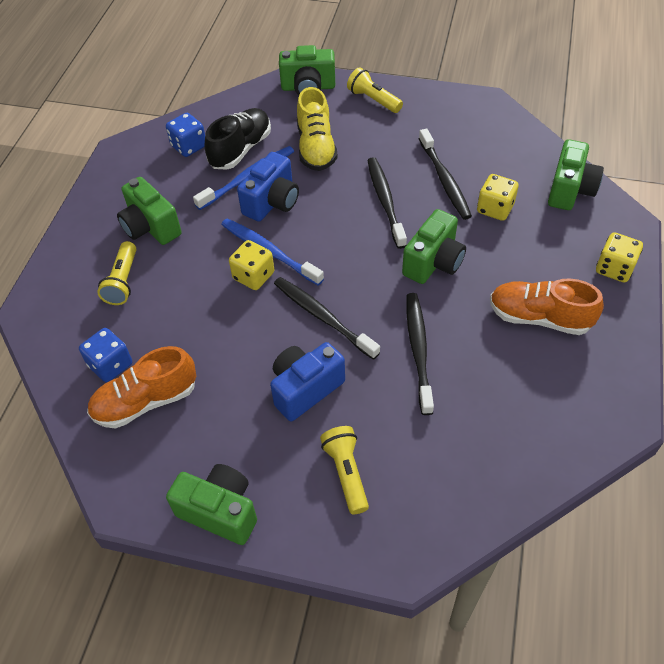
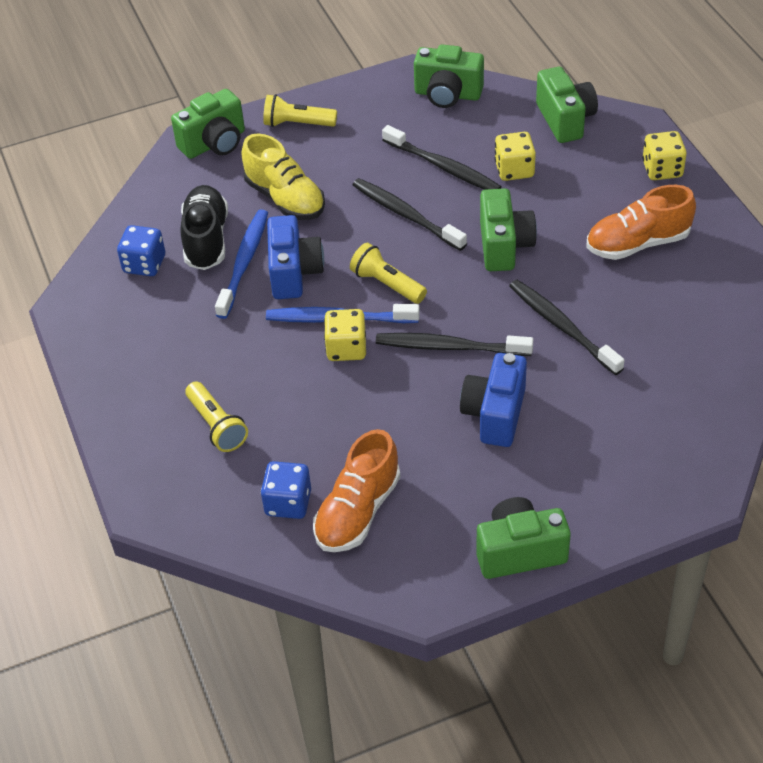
camera: 35 degrees left, 5 degrees down
green camera [117,177,182,245] -> green camera moved to [414,44,484,108]
yellow flashlight [320,426,369,514] -> yellow flashlight moved to [350,243,427,304]

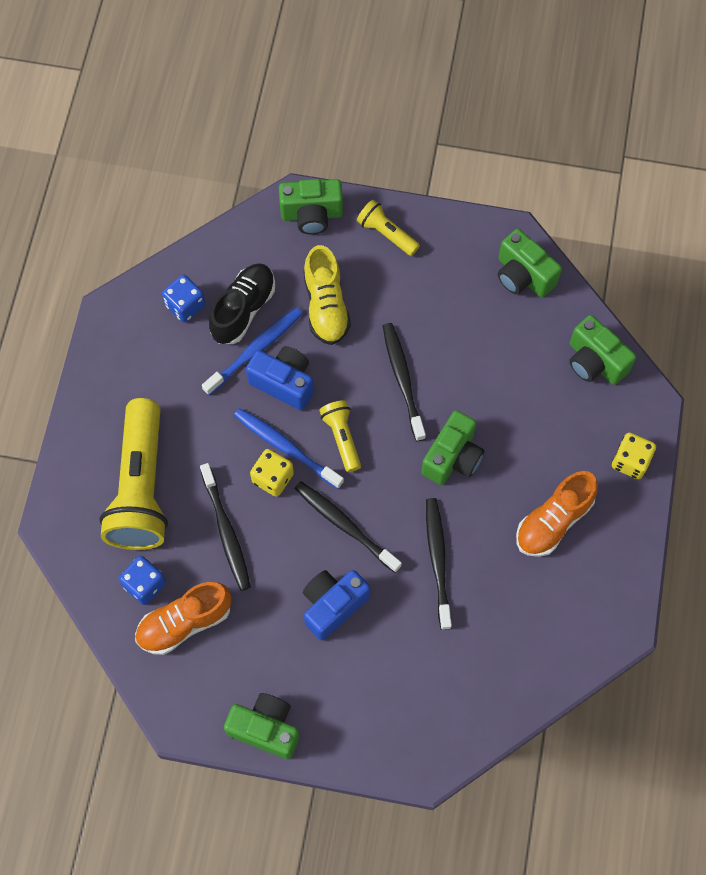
camera: 30 degrees right, 20 degrees up
yellow flashlight [185,382,248,452] -> yellow flashlight [99,398,168,550], size x2.10
blue camera [267,215,324,299] -> blue camera turned 90 degrees counterclockwise [246,346,314,411]
black toothbrush [382,125,502,190] -> black toothbrush moved to [200,463,251,591]
yellow dice [495,132,536,181] -> none
green camera [536,67,598,143] -> green camera turned 120 degrees clockwise [569,315,636,385]
orange shoe [587,185,696,260] -> orange shoe turned 60 degrees counterclockwise [516,471,598,557]

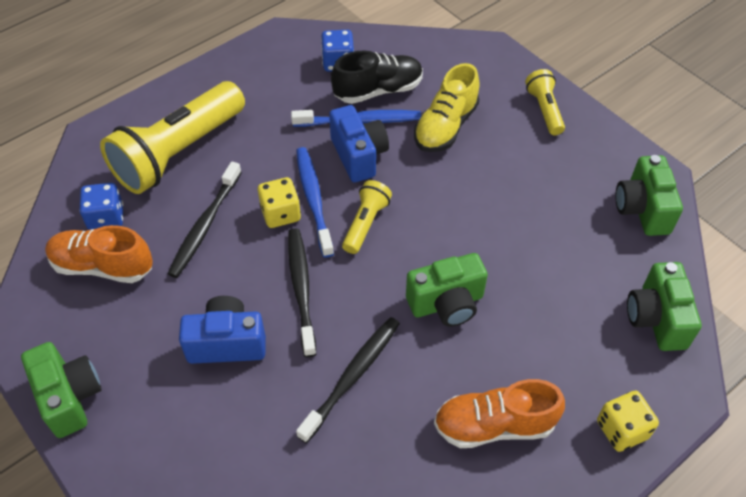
camera: 40 degrees right, 15 degrees down
green camera [279,179,343,235] -> none
black toothbrush [383,323,426,441] -> none

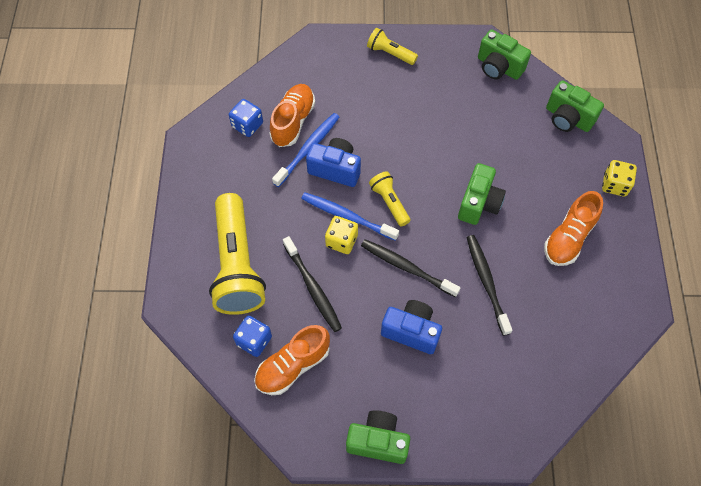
camera: 50 degrees left, 10 degrees up
blue camera [179,296,266,364] -> blue camera turned 75 degrees clockwise [381,300,442,354]
black shoe [331,50,423,104] -> orange shoe [269,84,315,147]
yellow shoe [414,63,480,152] -> none

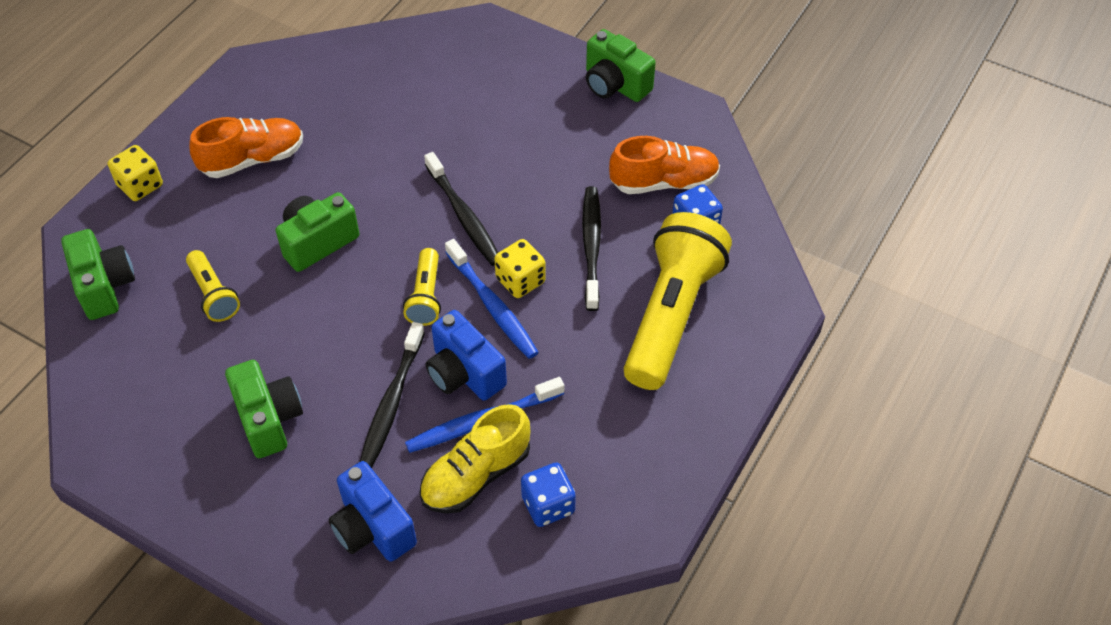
camera: 150 degrees left, 10 degrees down
orange shoe [269,84,315,147] -> yellow shoe [419,404,530,514]
yellow flashlight [367,28,418,65] -> yellow flashlight moved to [186,250,240,322]
blue camera [381,300,442,354] -> blue camera moved to [328,461,417,562]
black toothbrush [466,235,512,336] -> black toothbrush moved to [360,322,425,468]
green camera [478,30,531,80] -> green camera moved to [225,360,303,458]

